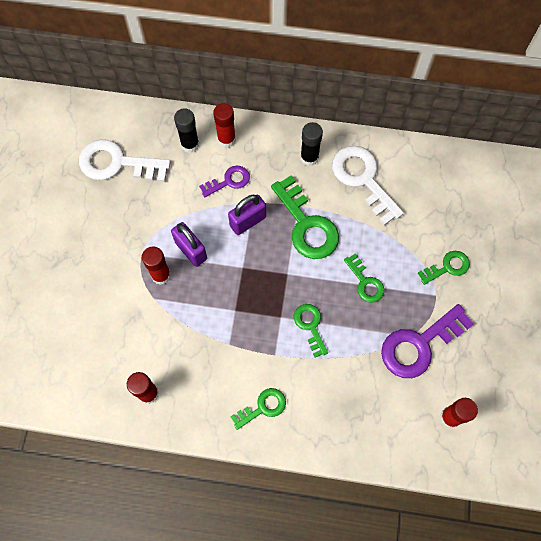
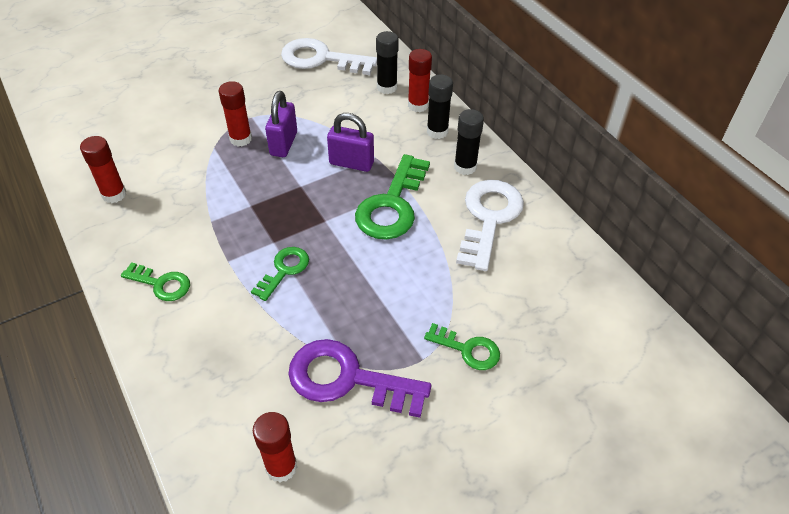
camera: 50 degrees right, 20 degrees down
white key [79,139,171,182] -> white key turned 45 degrees counterclockwise [281,38,377,75]
purple key [199,166,250,197] -> none
green key [344,253,384,303] -> none
none -> black glue stick [427,74,453,139]

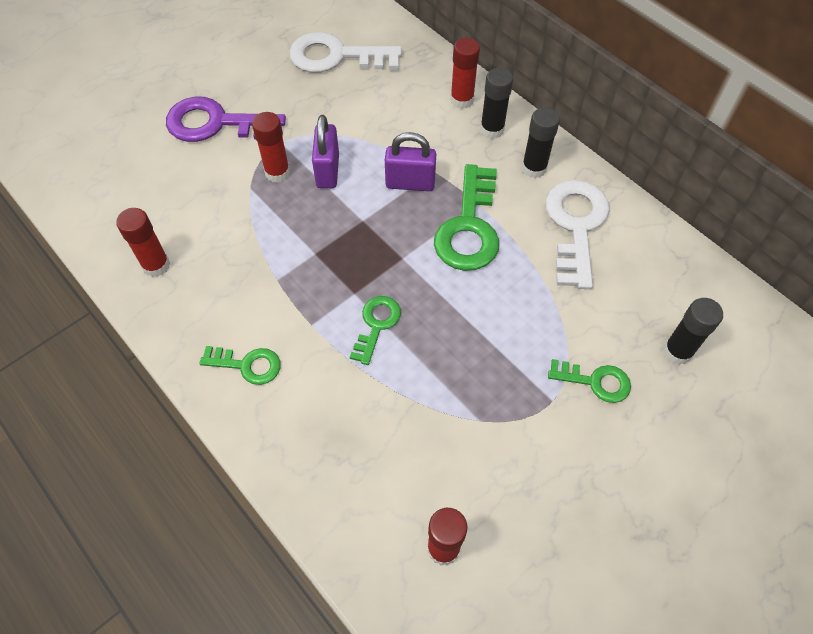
camera: 10 degrees left, 10 degrees up
purple key [288,339,431,418] -> purple key moved to [166,97,286,142]
black glue stick [376,31,399,94] -> black glue stick moved to [663,298,723,365]

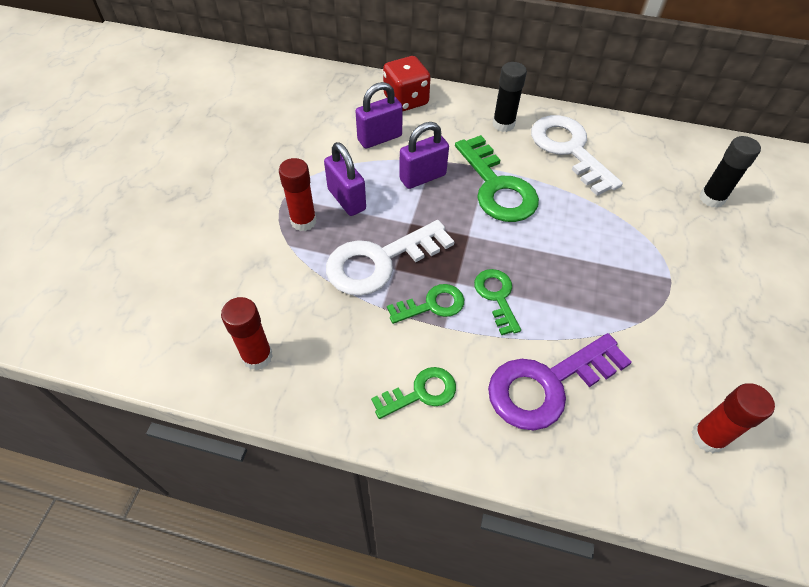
camera: 35 degrees left, 5 degrees down
purple key [166,97,286,142] -> purple key moved to [488,333,632,431]
white key [289,32,402,72] -> white key moved to [326,220,455,296]
red glue stick [450,38,480,109] -> red dice [383,56,431,111]
black glue stick [480,68,513,139] -> none
green key [548,359,631,403] -> green key moved to [387,284,464,324]
none -> purple padlock [355,82,403,148]

